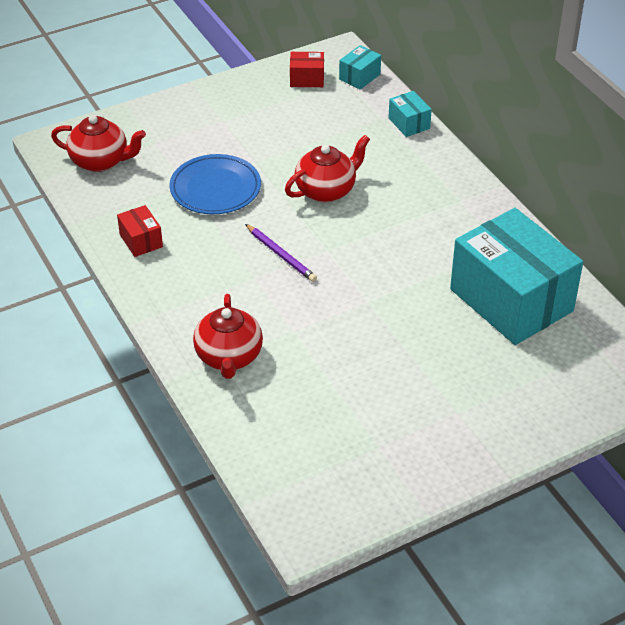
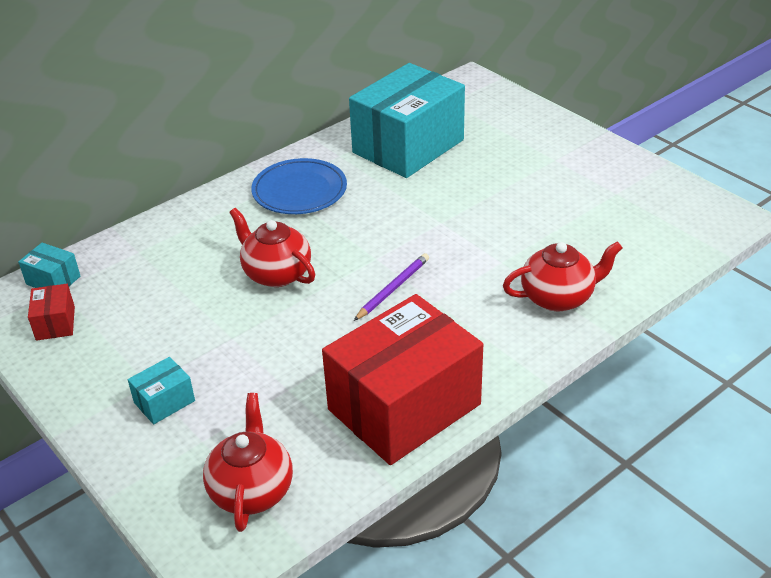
camera: 100 degrees left, 5 degrees down
red box [117,205,163,257] -> red box [322,294,483,465], size x2.45
blue plate [170,154,261,214] -> blue plate moved to [251,158,347,214]
turquoise box [389,91,432,137] -> turquoise box moved to [128,357,195,424]

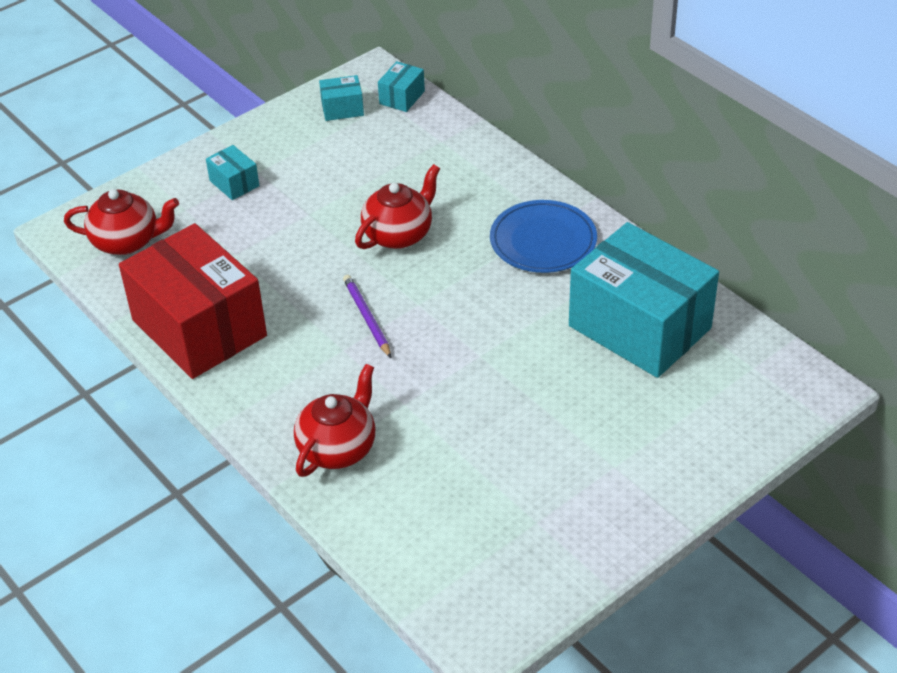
camera: 90 degrees right, 5 degrees up
red box [28,284,75,341] -> turquoise box [319,75,364,121]
purple pencil [354,253,429,321] -> purple pencil turned 150 degrees counterclockwise [343,275,391,358]
red teapot [503,241,623,311] -> red teapot turned 135 degrees counterclockwise [294,364,375,477]

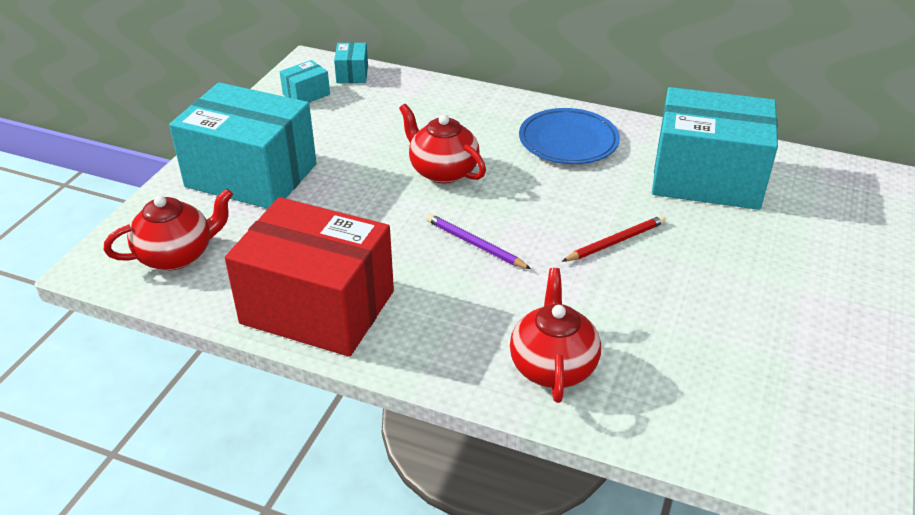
camera: 30 degrees left, 5 degrees down
turquoise box [206,145,259,200] -> turquoise box [169,82,317,209], size x2.45
red teapot [355,164,440,249] -> red teapot turned 60 degrees counterclockwise [399,104,486,184]
none -> red pencil [561,215,666,262]

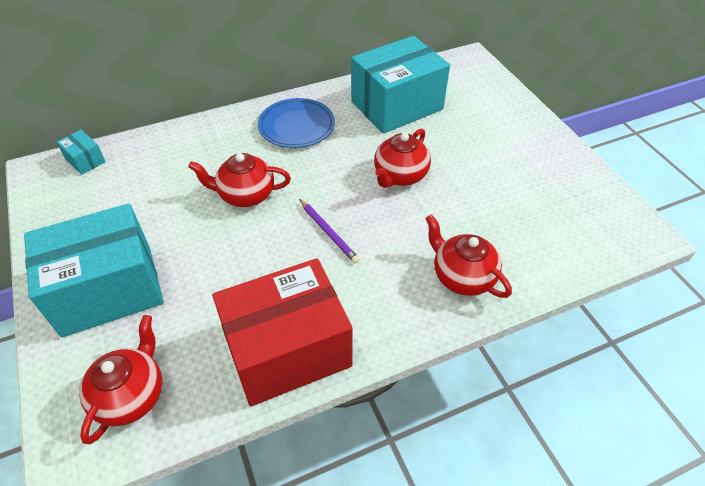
camera: 45 degrees left, 10 degrees up
turquoise box [280,60,330,103] -> none
purple pencil [426,214,531,269] -> purple pencil turned 120 degrees counterclockwise [299,199,360,264]
red pencil [561,215,666,262] -> red teapot [374,128,431,188]

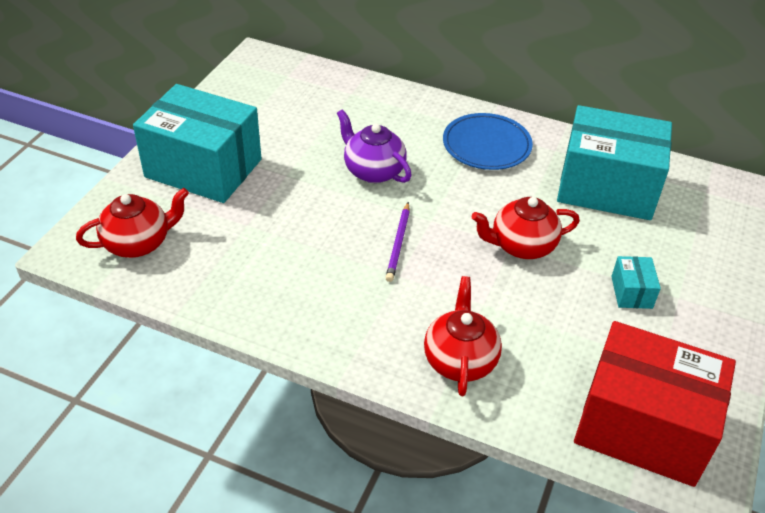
camera: 45 degrees right, 5 degrees down
turquoise box [57,130,106,175] -> turquoise box moved to [611,256,661,309]
red teapot [188,153,291,207] -> purple teapot [337,109,412,183]
red box [212,258,352,406] -> red box moved to [574,321,736,487]

